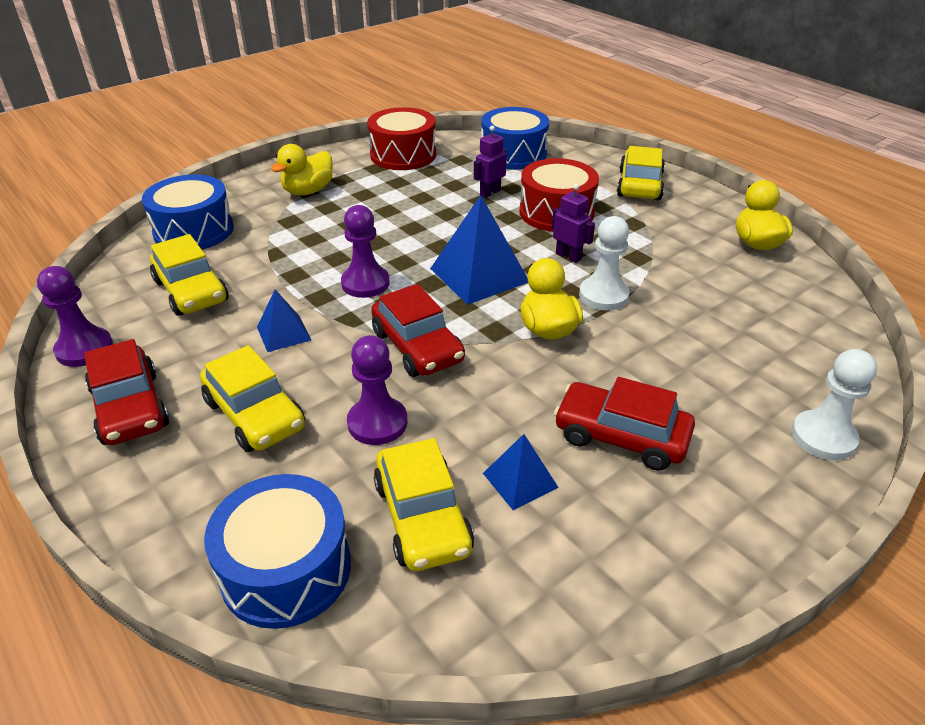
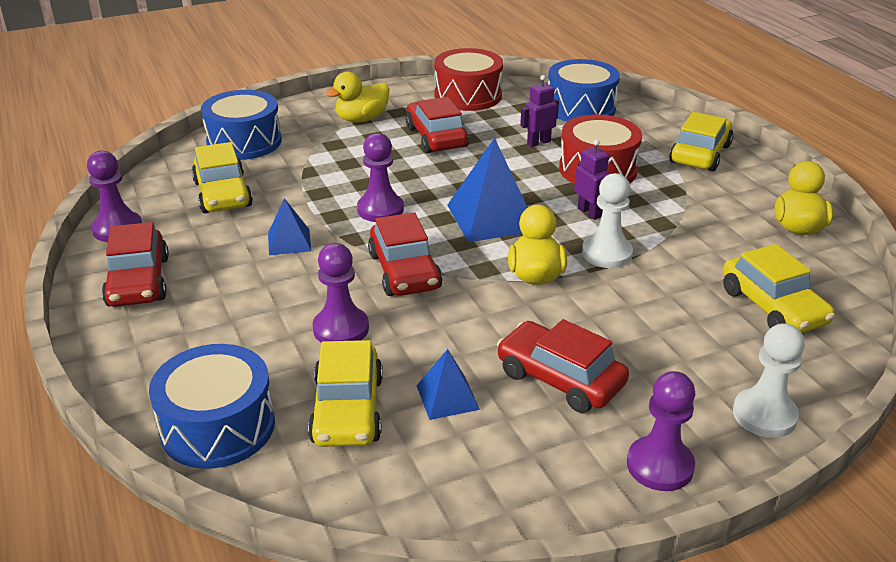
camera: 15 degrees right, 5 degrees down
yellow car [200,345,305,452] -> yellow car moved to [723,244,835,333]
none -> red car [406,97,469,153]
none -> purple pawn [627,371,695,491]

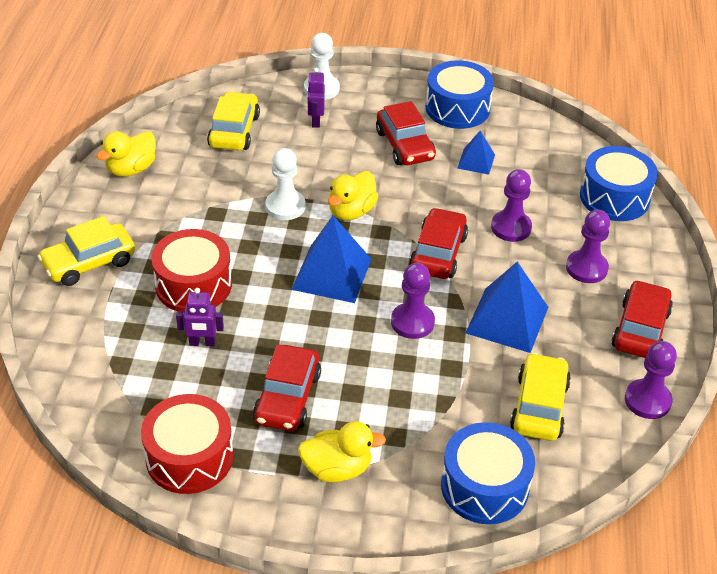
camera: 150 degrees left, 10 degrees up
blue pyramid [268,198,311,255] -> blue pyramid [466,262,548,353], size x1.82
yellow car [308,340,383,447] -> none
blue drum [548,59,620,121] -> blue drum moved to [426,60,494,129]
purple robot [574,140,610,220] -> purple robot moved to [307,68,325,128]
purple pawn [627,371,695,491] -> purple pawn moved to [566,210,610,283]

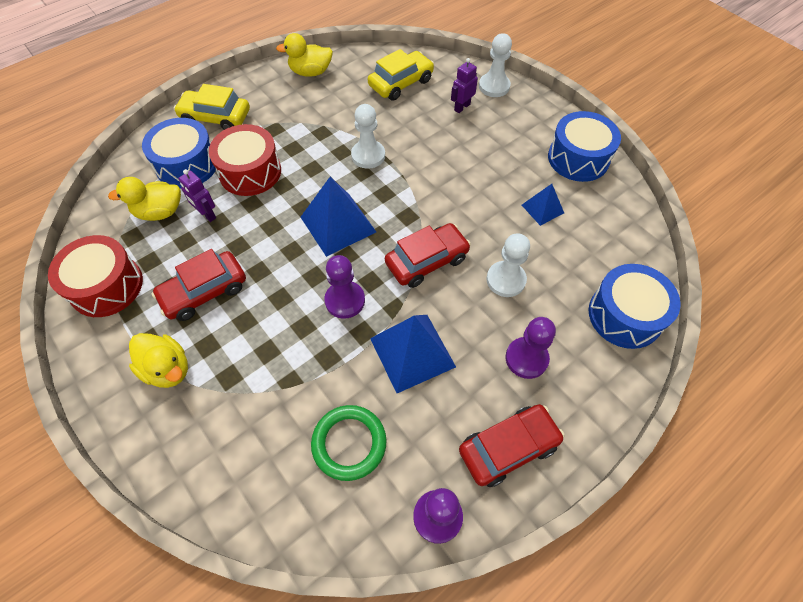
camera: 45 degrees right, 15 degrees up
yellow duck [328,171,379,220] -> yellow duck moved to [108,177,181,221]
red car [376,101,436,165] -> none
blue drum [441,422,535,524] -> blue drum moved to [142,118,216,189]
purple pawn [491,169,532,242] -> white pawn [487,234,530,297]
yellow car [510,353,571,441] -> green ring [311,405,387,481]

